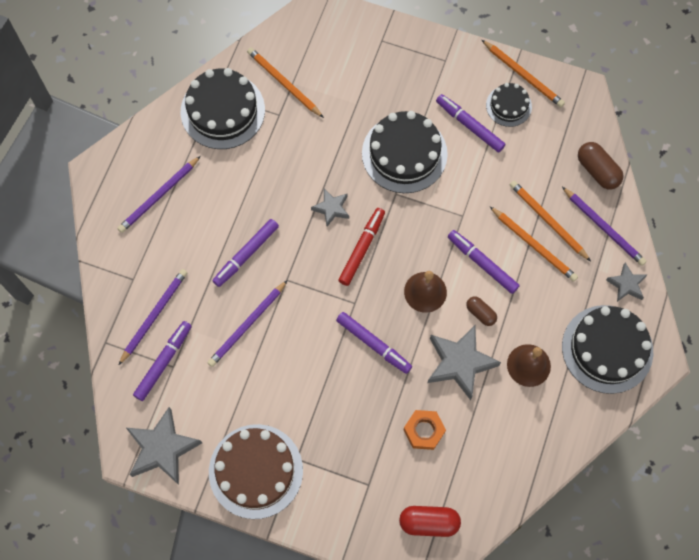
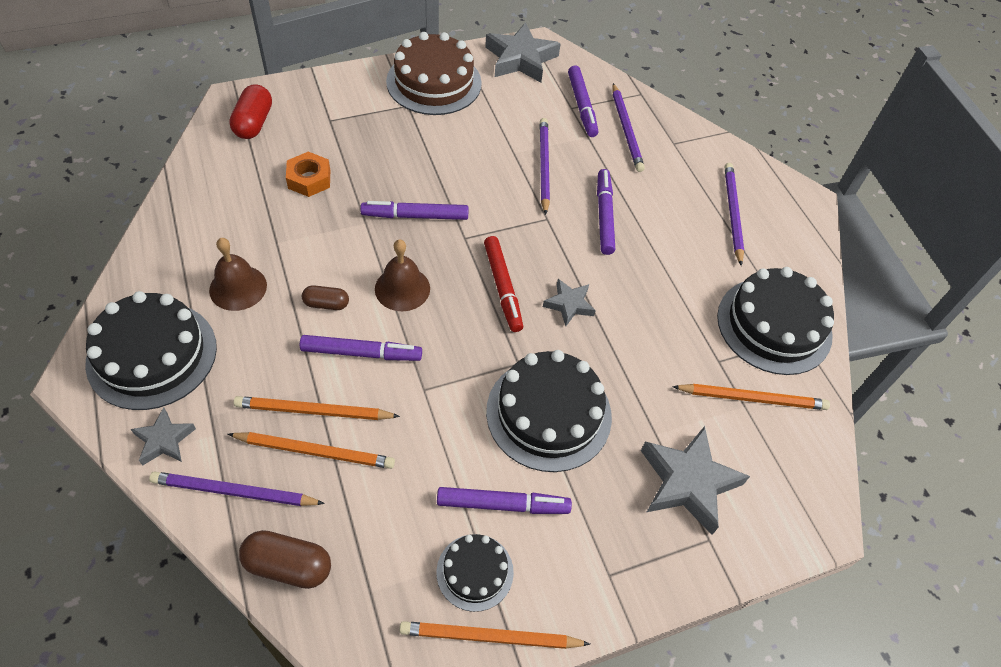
camera: 135 degrees right, 15 degrees down
red capsule [399,506,461,537] -> red capsule turned 45 degrees counterclockwise [229,84,272,139]
grey star [427,325,501,400] -> grey star moved to [641,426,750,535]

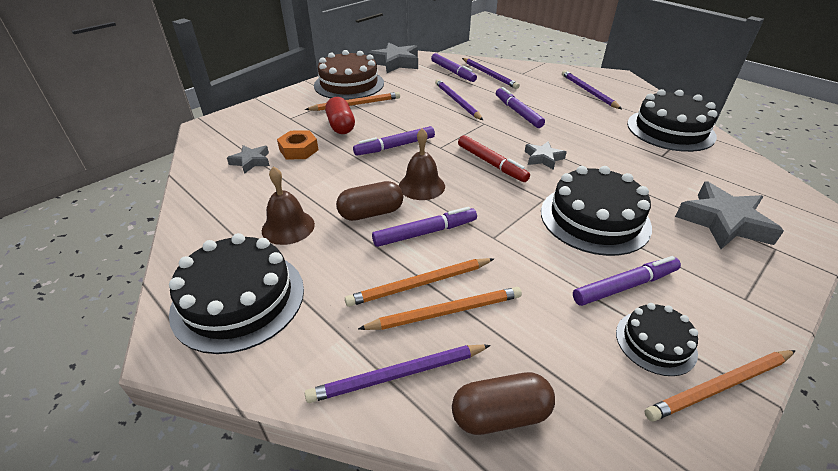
camera: 20 degrees left, 15 degrees down
grey star [131,407,196,466] -> grey star moved to [227,145,270,174]
red capsule [229,84,272,139] -> red capsule moved to [325,97,355,134]
brown capsule [302,285,349,310] -> brown capsule [336,181,403,221], size x1.61
orange pencil [672,384,830,410] -> orange pencil moved to [305,92,400,111]

